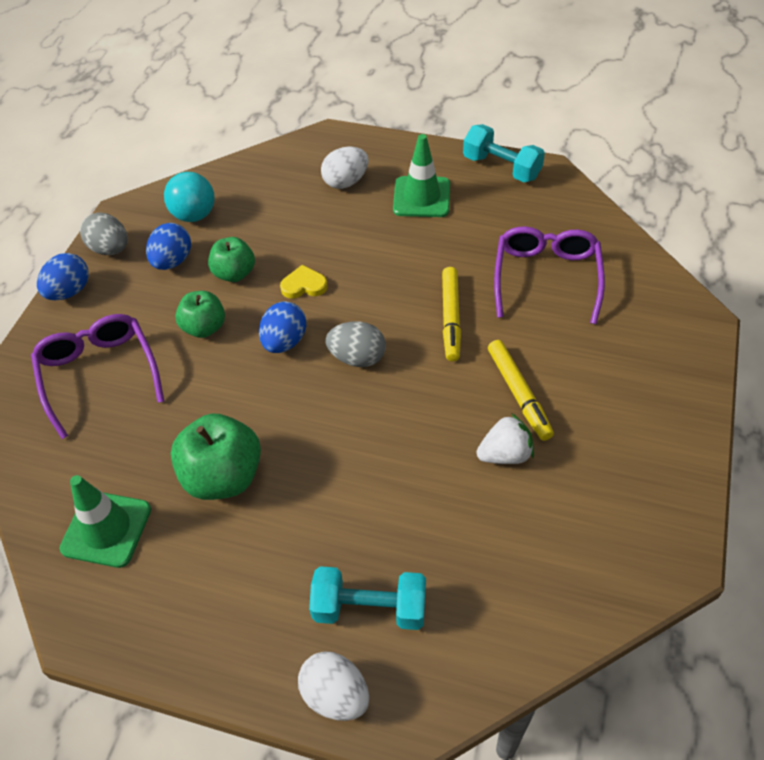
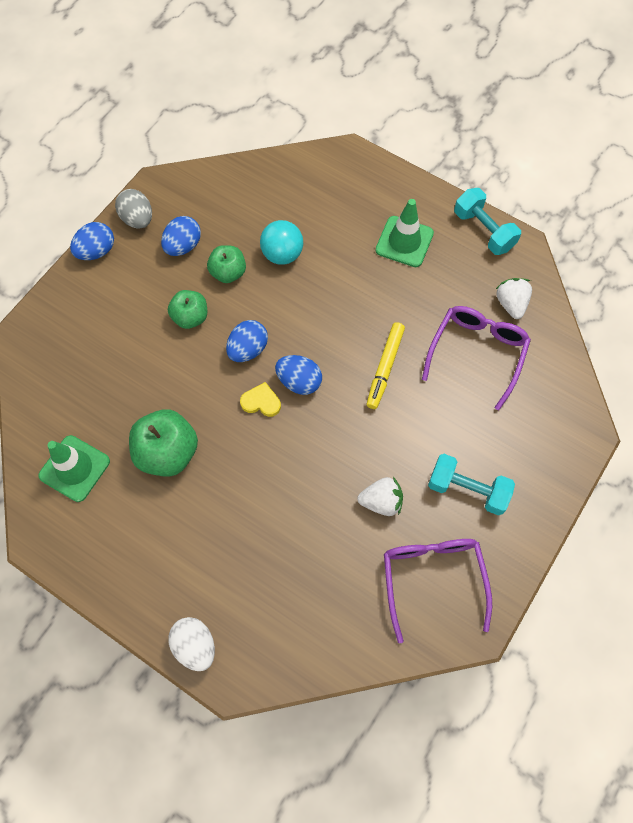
camera: 15 degrees right, 15 degrees up
purple glasses [31,314,164,439] -> purple glasses moved to [384,539,492,643]
turquoise ball [164,172,214,222] -> turquoise ball moved to [260,220,303,265]
yellow heart [280,265,328,299] -> yellow heart moved to [240,382,281,417]
turquoise dumbbell [309,566,426,630] -> turquoise dumbbell moved to [428,454,515,515]
white egg [321,146,368,189] -> none
grey egg [326,321,386,367] -> blue egg [275,355,322,395]
yellow marker [488,340,554,441] -> none
none -> white strawberry [496,278,532,319]

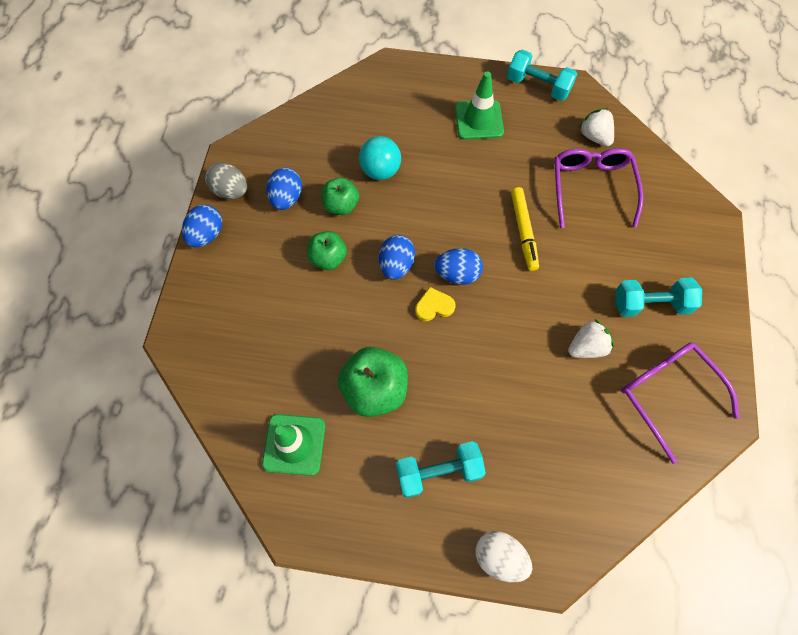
camera: 25 degrees left, 0 degrees up
none -> turquoise dumbbell [396,441,486,498]

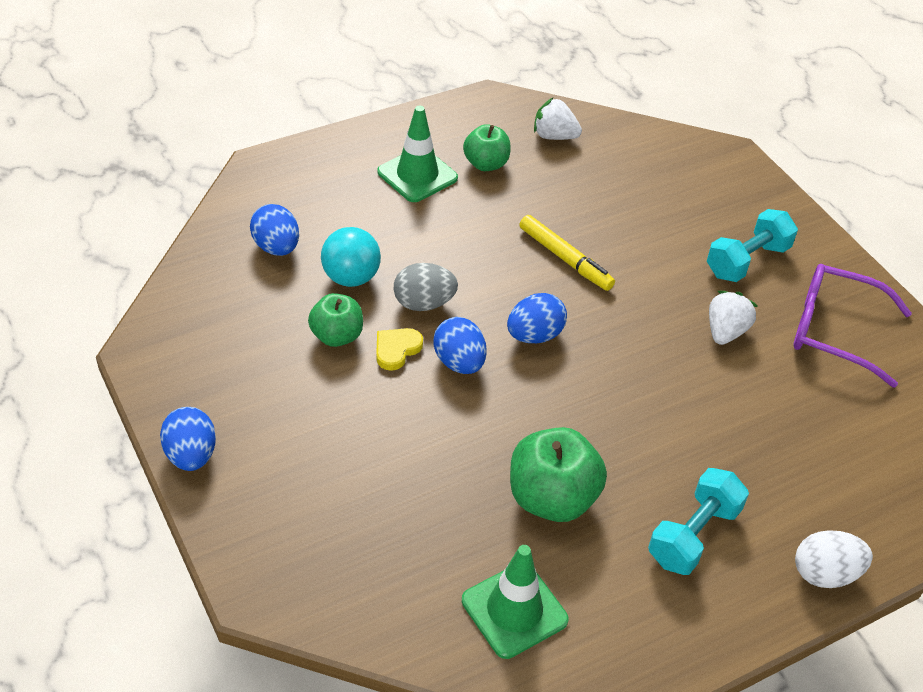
camera: 40 degrees left, 20 degrees down
grey egg [205,162,247,199] -> grey egg moved to [394,263,458,311]
blue egg [266,168,302,210] -> blue egg moved to [250,204,299,256]
green apple [307,231,347,270] -> green apple moved to [463,124,511,171]
yellow heart [415,287,456,321] -> yellow heart moved to [376,328,423,371]
turquoise dumbbell [507,49,577,101] -> none
purple glasses [554,148,644,228] -> none

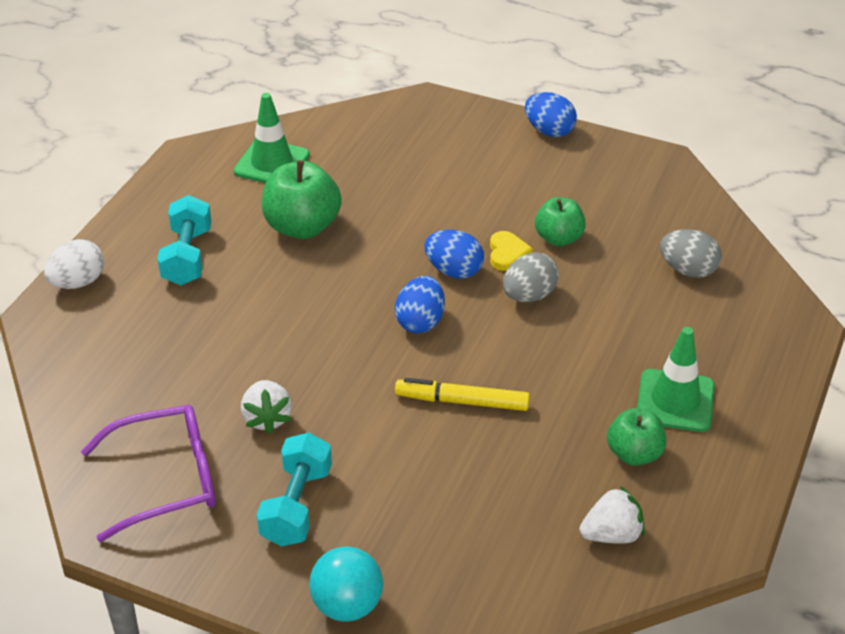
camera: 145 degrees right, 5 degrees down
blue egg [250,204,299,256] -> grey egg [660,229,722,278]
turquoise ball [321,227,381,287] -> turquoise ball moved to [309,547,383,622]

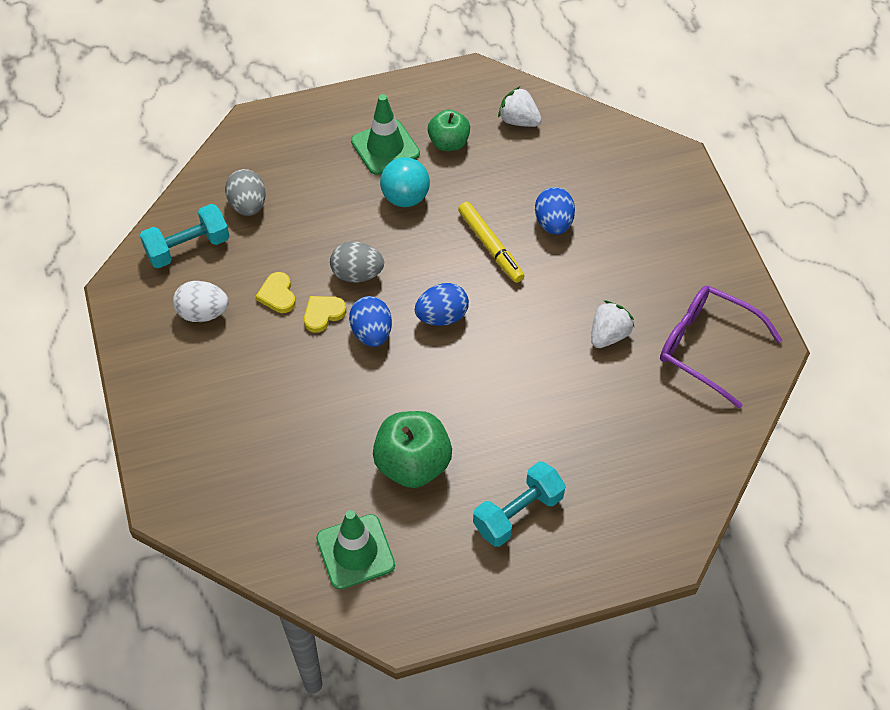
camera: 130 degrees left, 15 degrees up
white egg [44,239,104,289] -> white egg moved to [173,281,229,322]
turquoise dumbbell [256,433,332,546] -> turquoise dumbbell moved to [140,204,230,268]
turquoise ball [309,547,383,622] -> turquoise ball moved to [380,157,430,207]
blue egg [525,92,577,137] -> blue egg moved to [535,187,575,235]
green apple [535,197,586,246] -> yellow heart [256,272,296,313]

